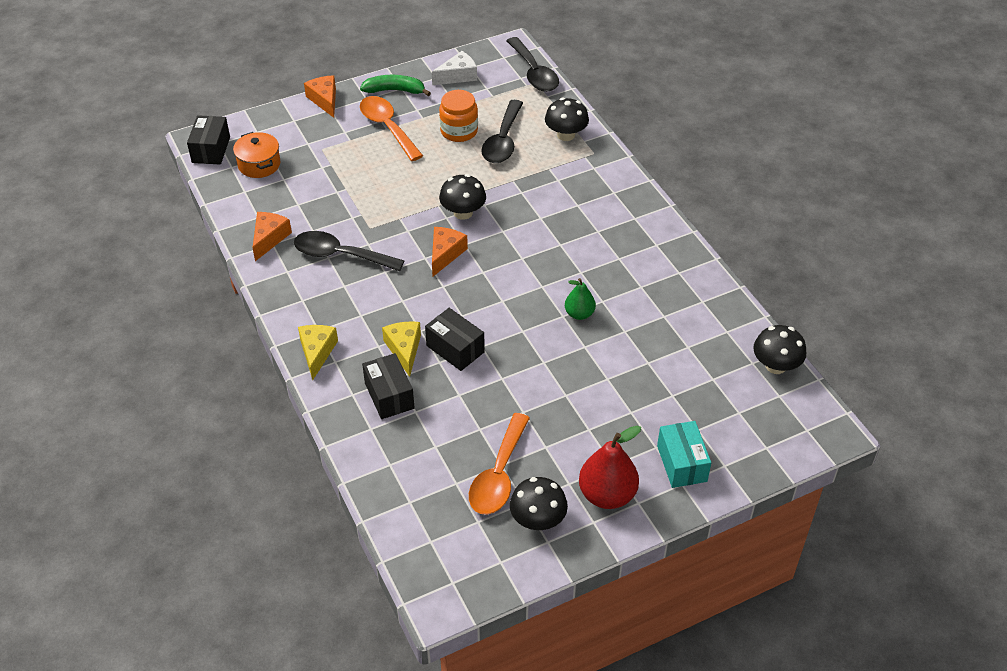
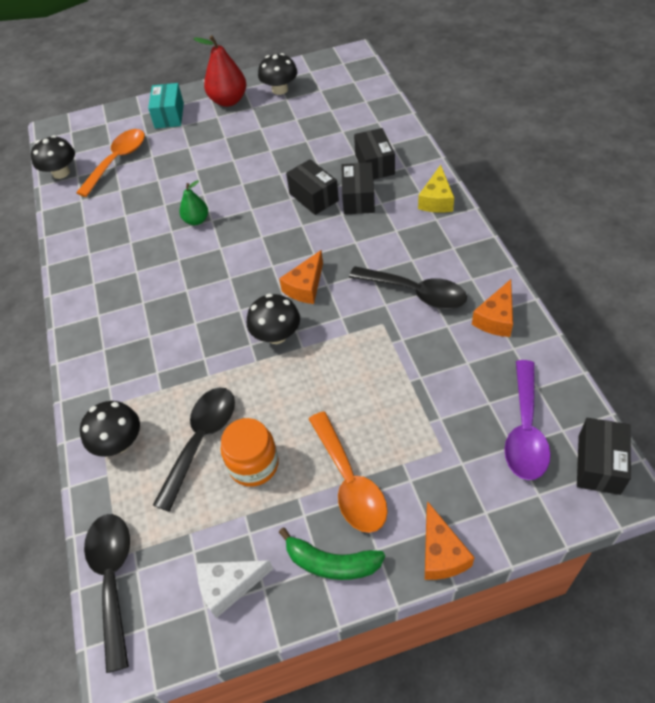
camera: 165 degrees left, 5 degrees up
orange pot [233,132,281,178] -> purple spoon [504,360,551,480]
yellow cheese [382,321,421,377] -> black box [342,162,375,215]
orange spoon [469,413,530,515] -> orange spoon moved to [76,129,145,197]

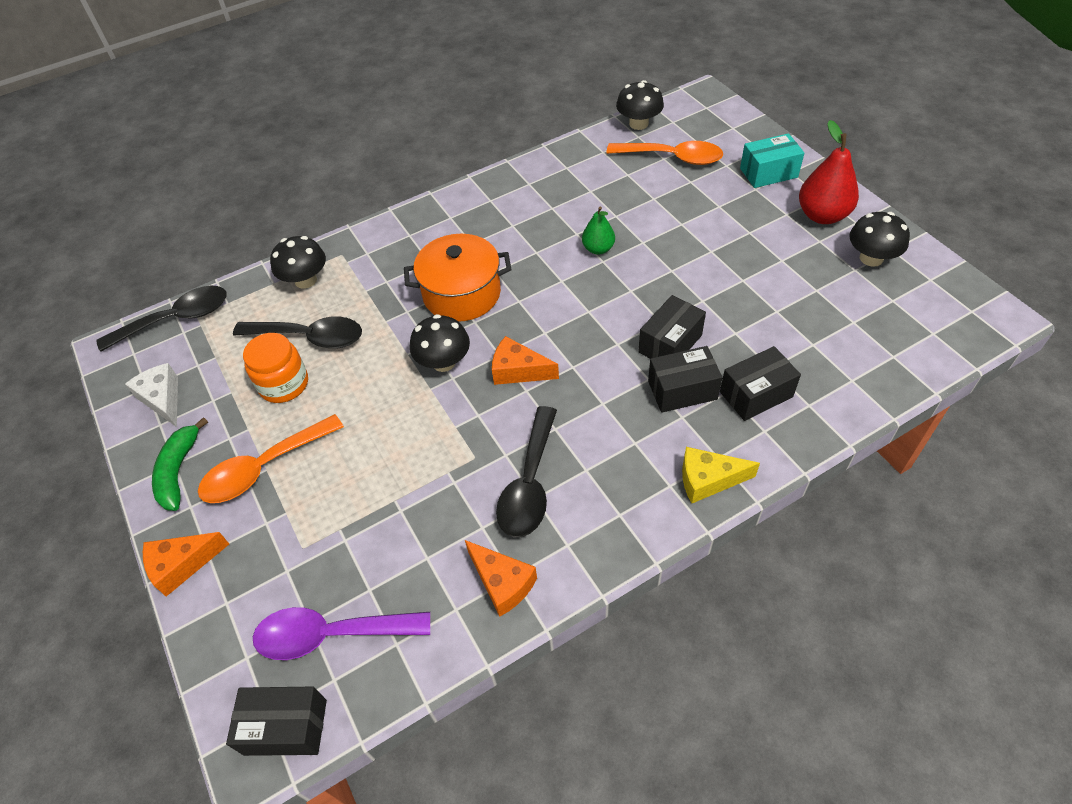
camera: 75 degrees right, 0 degrees up
orange cheese [472,279,513,337] -> orange cheese turned 150 degrees counterclockwise [465,540,537,617]
none -> orange pot [404,234,512,322]

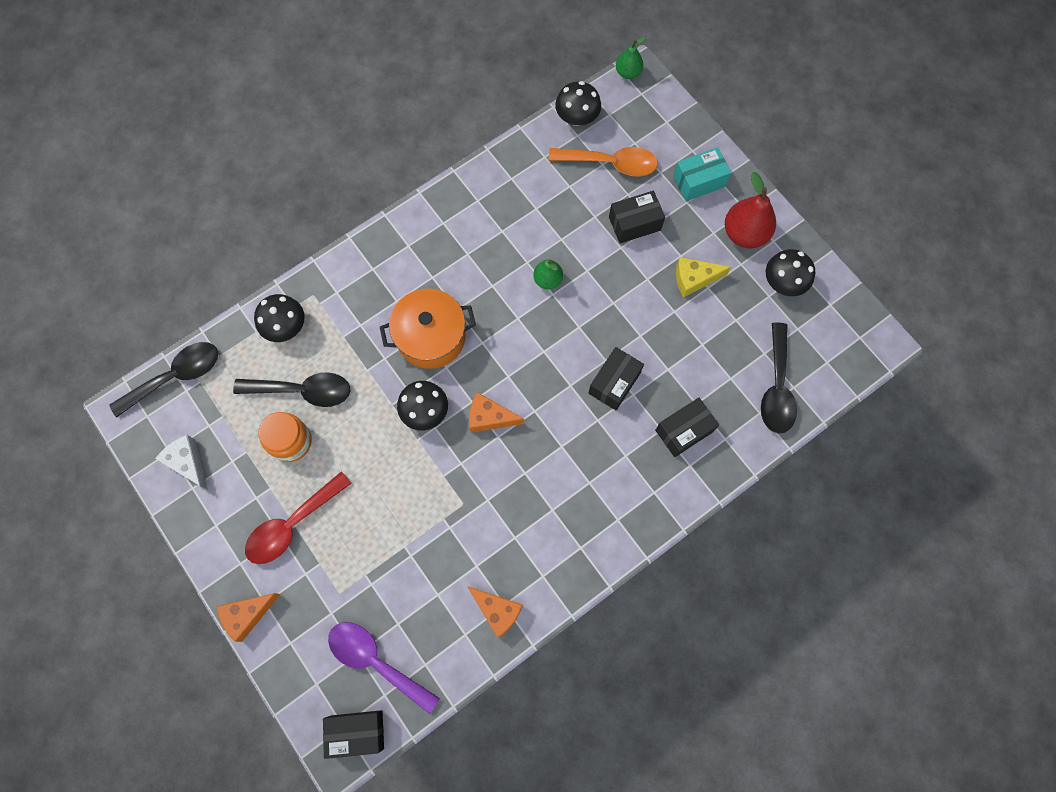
camera: 10 degrees left, 20 degrees up
green banana [152,417,208,511] -> none
orange spoon [198,414,344,503] -> red spoon [245,471,352,564]
purple spoon [253,607,430,660] -> purple spoon turned 45 degrees clockwise [328,622,440,714]
black spoon [496,406,557,537] -> black spoon moved to [761,322,797,434]
black box [648,346,723,413] -> black box moved to [609,191,665,243]
yellow cheese [682,447,760,503] -> yellow cheese moved to [676,257,731,298]
none -> green pear [616,36,646,79]

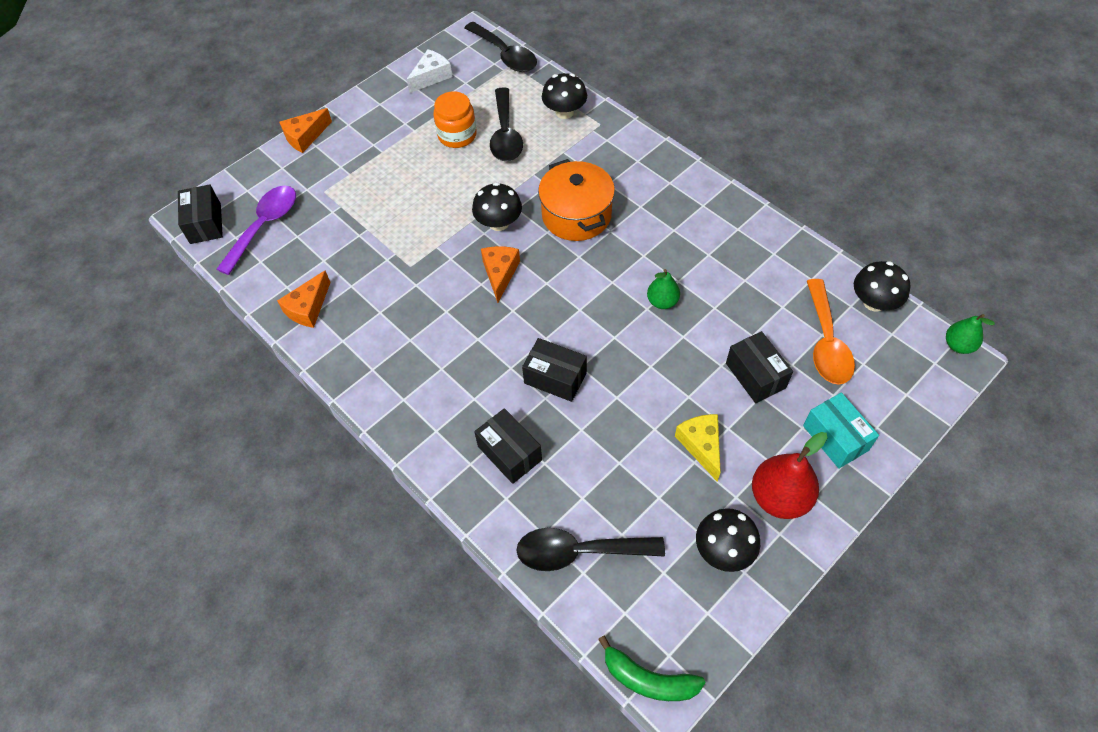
camera: 85 degrees right, 15 degrees down
orange cheese [217,593,281,642] -> orange cheese turned 90 degrees counterclockwise [279,108,332,153]
red spoon [245,471,352,564] -> none
none -> green banana [598,635,706,701]

